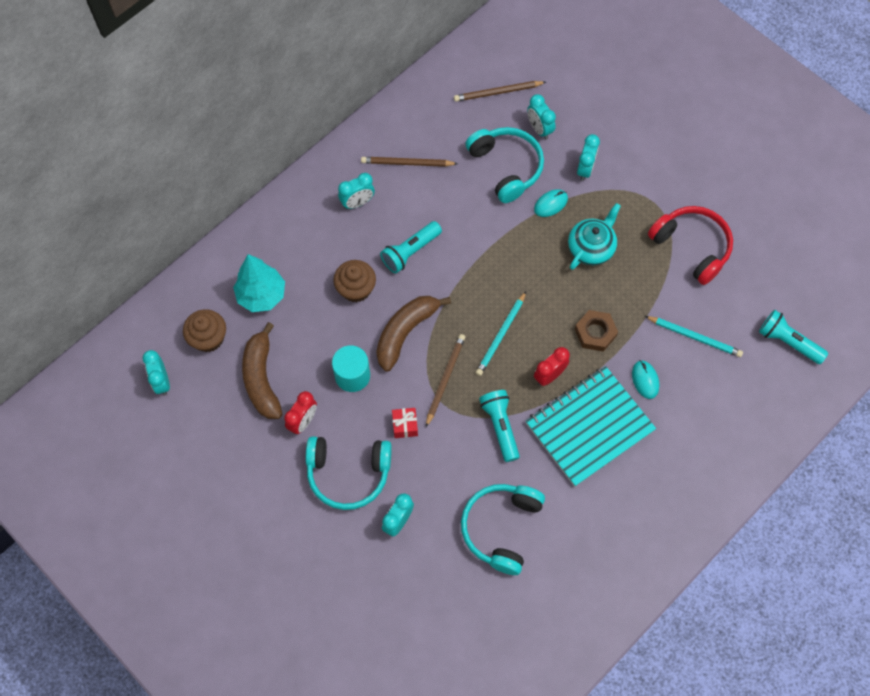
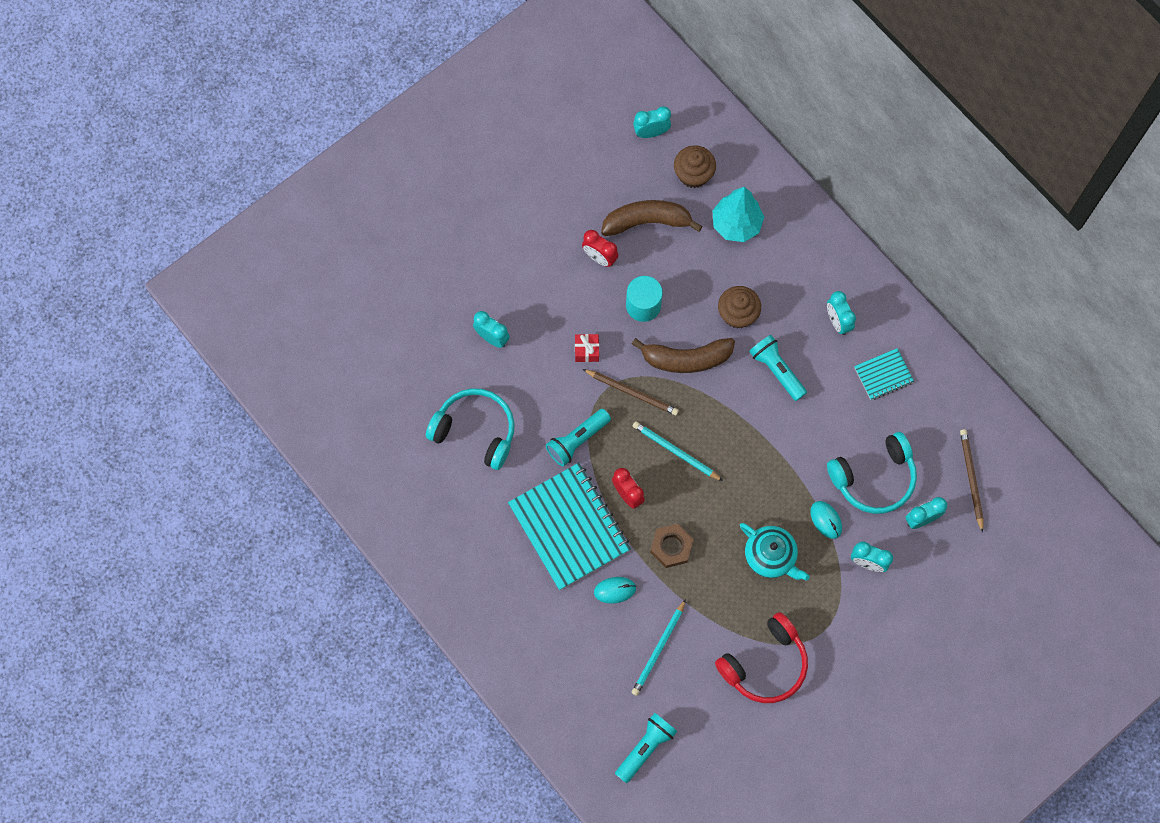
camera: 95 degrees right, 5 degrees up
turquoise headphones [306,436,392,510] -> none
brown pencil [361,157,458,167] -> turquoise notebook [854,348,914,400]
brown banana [376,296,451,372] -> brown banana turned 135 degrees clockwise [632,338,735,373]
turquoise flashlight [479,390,520,462] -> turquoise flashlight turned 150 degrees clockwise [546,409,611,466]

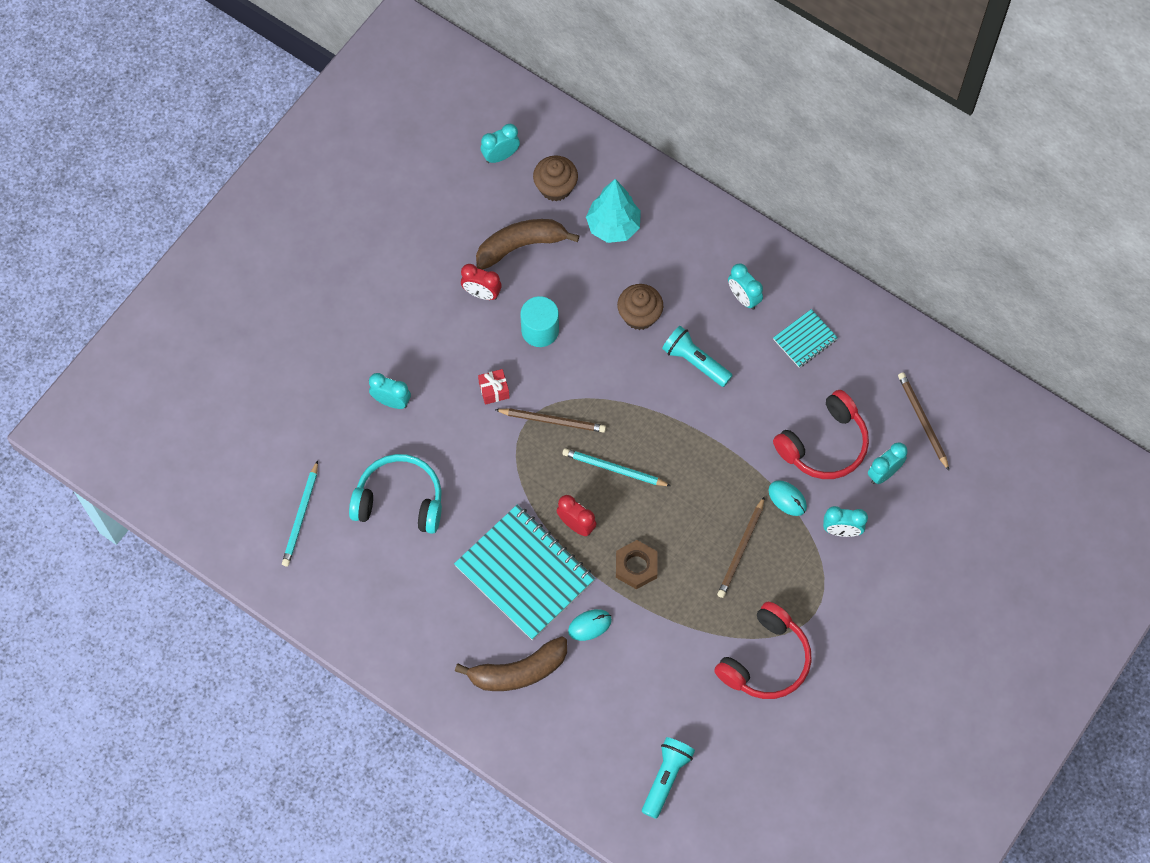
camera: 15 degrees left, 5 degrees down
turquoise flashlight [546,409,611,466] -> none
turquoise pencil [631,599,686,696] -> turquoise pencil moved to [282,460,318,566]
brown banana [632,338,735,373] -> brown banana moved to [455,636,567,691]
turquoise teapot [740,523,810,581] -> brown pencil [717,496,765,598]
turquoise headphones [827,432,917,514] -> red headphones [773,390,869,479]

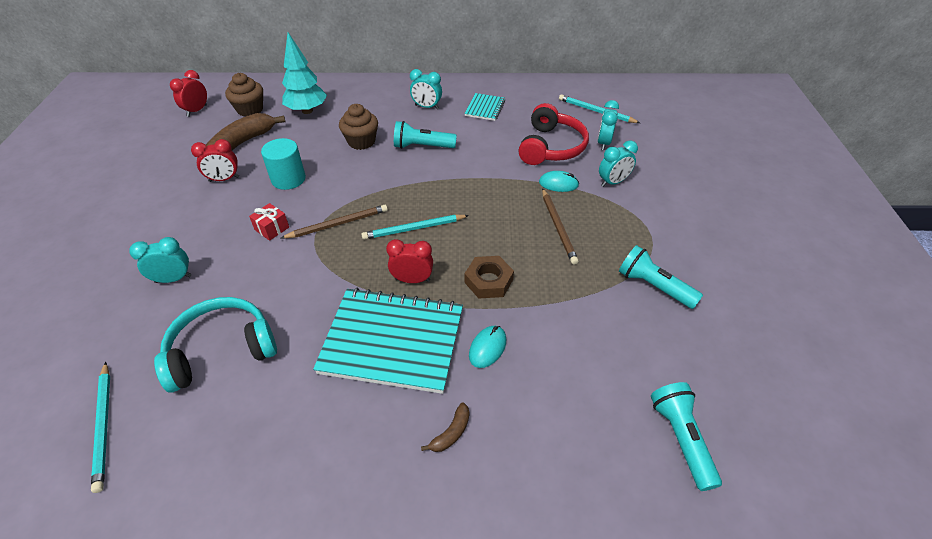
camera: 35 degrees left, 20 degrees down
brown banana [455,636,567,691] -> brown banana [421,403,469,452], size x0.45
turquoise clock [481,124,520,163] -> red clock [170,70,207,117]
red headphones [714,601,812,699] -> turquoise flashlight [619,245,703,309]
brown pencil [898,372,949,470] -> turquoise pencil [559,94,640,123]

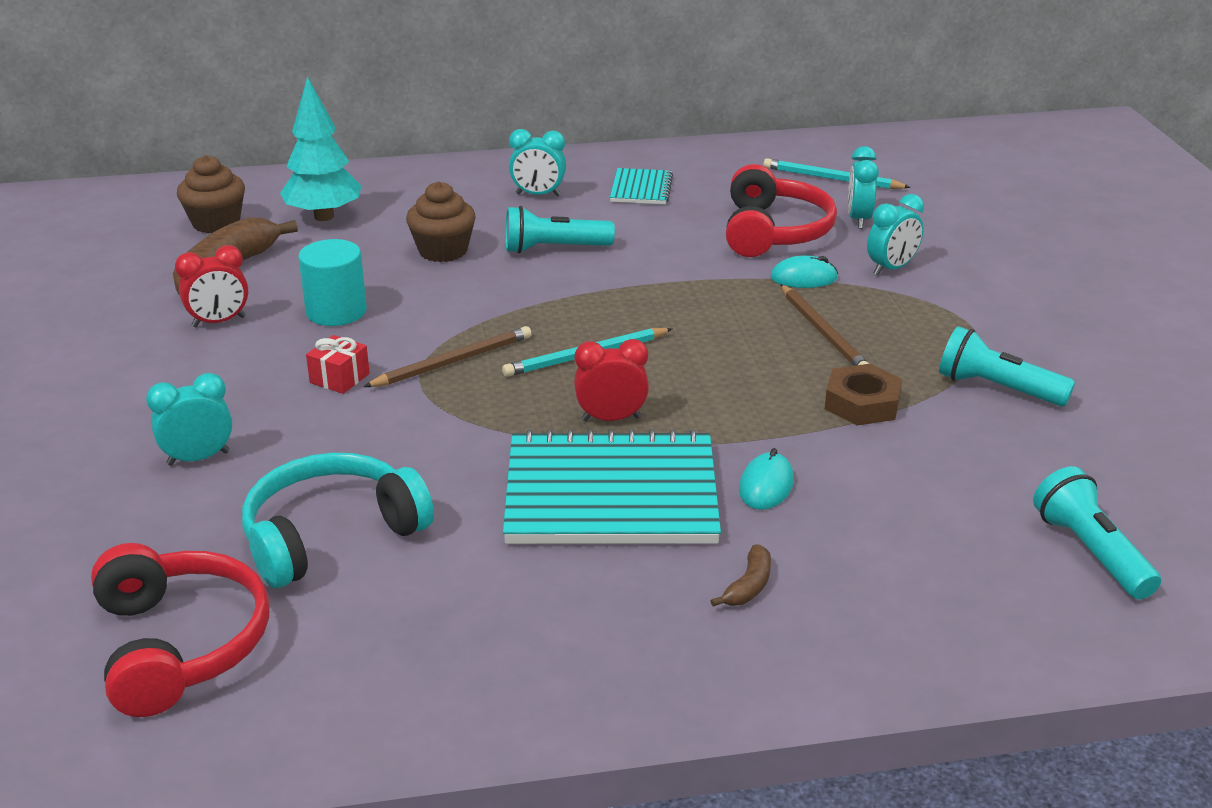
camera: 10 degrees left, 15 degrees down
turquoise pencil [91,362,110,493] -> red headphones [91,543,269,717]
red clock [170,70,207,117] -> none
brown nut [464,256,514,298] -> brown nut moved to [825,364,902,426]

